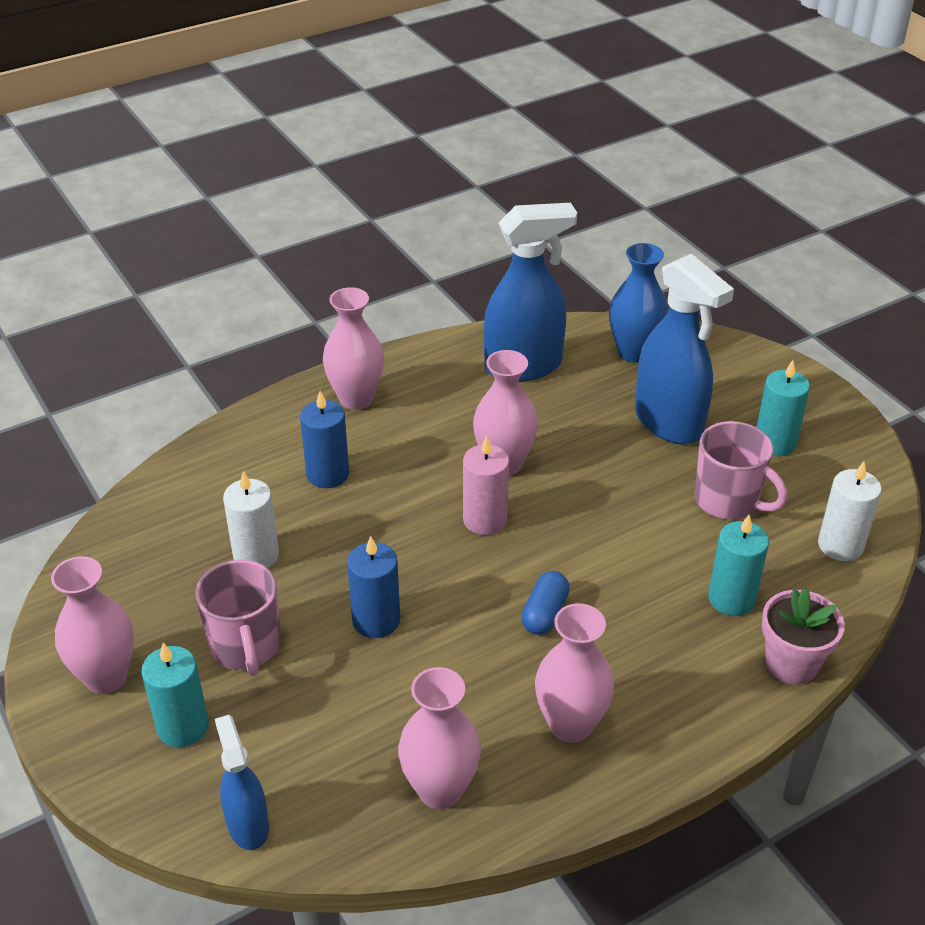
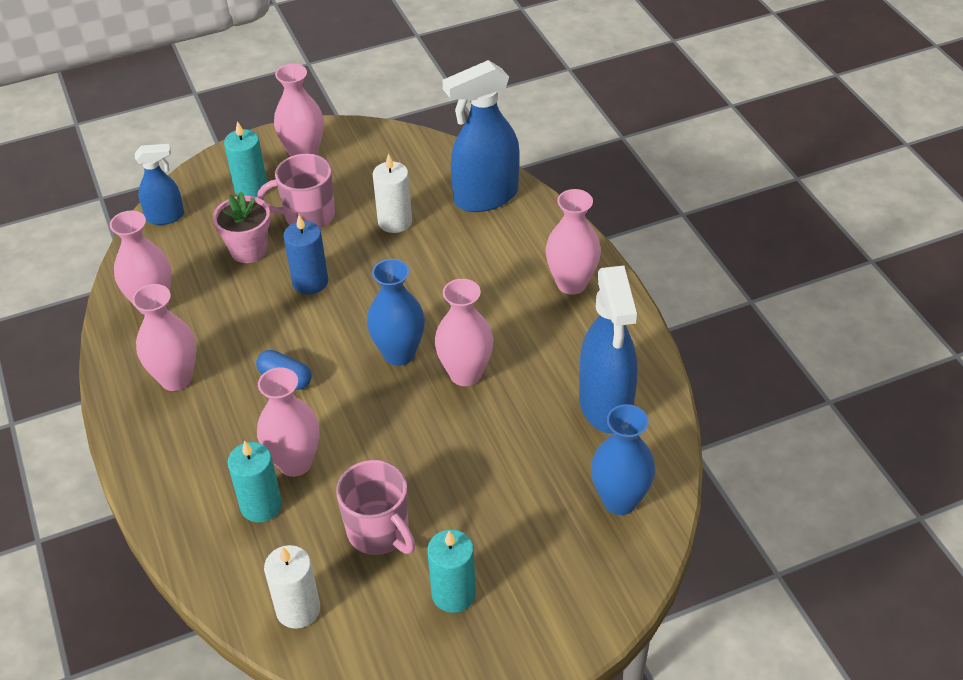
camera: 100 degrees right, 5 degrees up
blue candle [300,391,349,488] -> none
pink candle [463,435,509,535] -> blue vase [367,259,425,366]
blue spray bottle [635,254,734,445] -> blue spray bottle moved to [442,60,520,212]
pink mug [695,421,788,520] -> pink mug turned 90 degrees counterclockwise [336,460,415,555]
pink flower pot [762,588,845,685] -> pink flower pot moved to [213,191,270,263]
none -> pink vase [257,367,320,477]

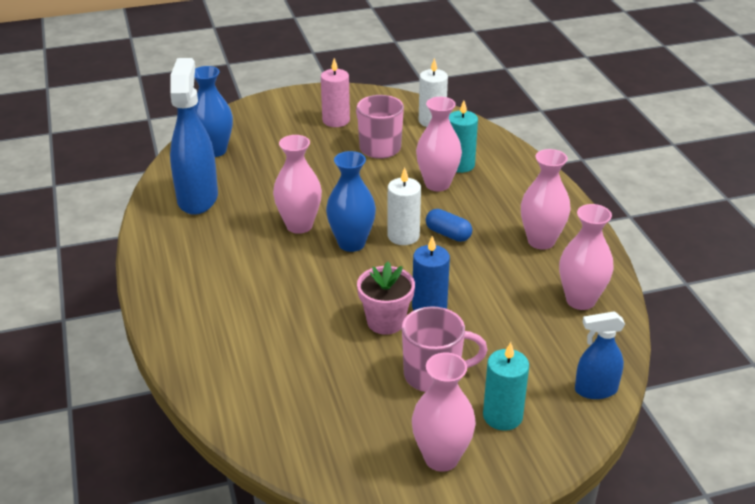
camera: 175 degrees left, 10 degrees down
pink flower pot [213,191,270,263] -> pink flower pot moved to [357,262,415,335]
white candle [373,154,412,233] -> white candle moved to [387,167,421,245]
turquoise candle [427,530,476,613] -> pink candle [321,58,350,127]
blue spray bottle [442,60,520,212] -> none
pink vase [546,189,601,295] -> none

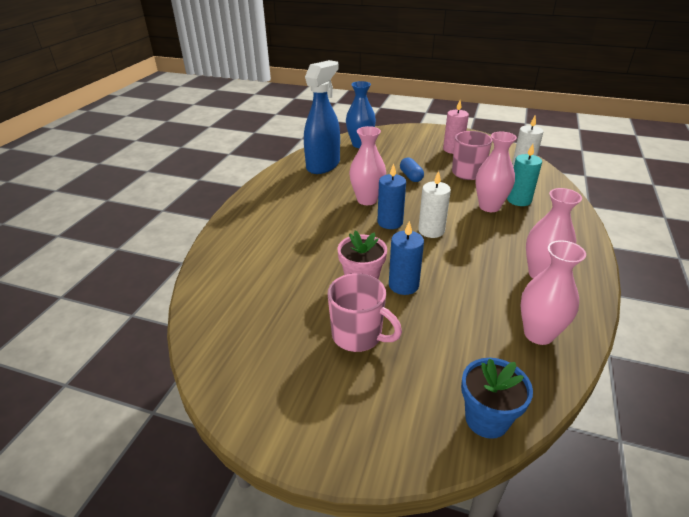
camera: 35 degrees right, 0 degrees up
blue vase [326,151,376,252] -> blue candle [377,163,406,229]
pink vase [412,353,476,472] -> none
blue capsule [426,209,472,242] -> blue capsule moved to [400,158,424,182]
turquoise candle [483,342,529,431] -> none
blue spray bottle [575,311,625,399] -> blue flower pot [461,358,533,439]

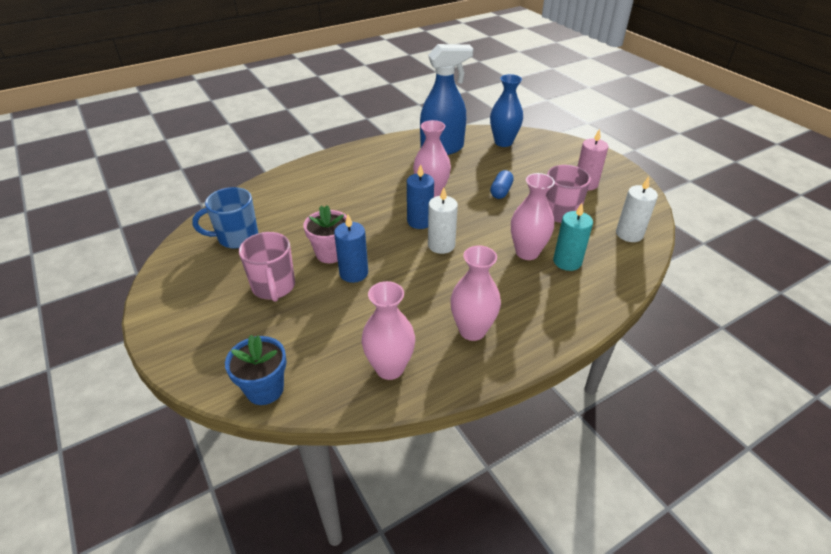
camera: 40 degrees right, 5 degrees up
none -> blue mug [192,187,258,249]

